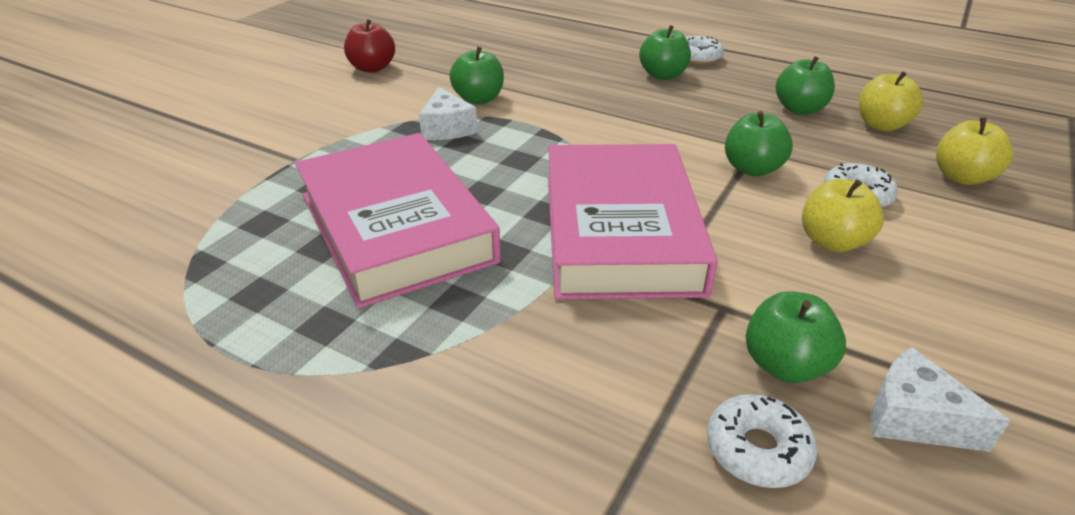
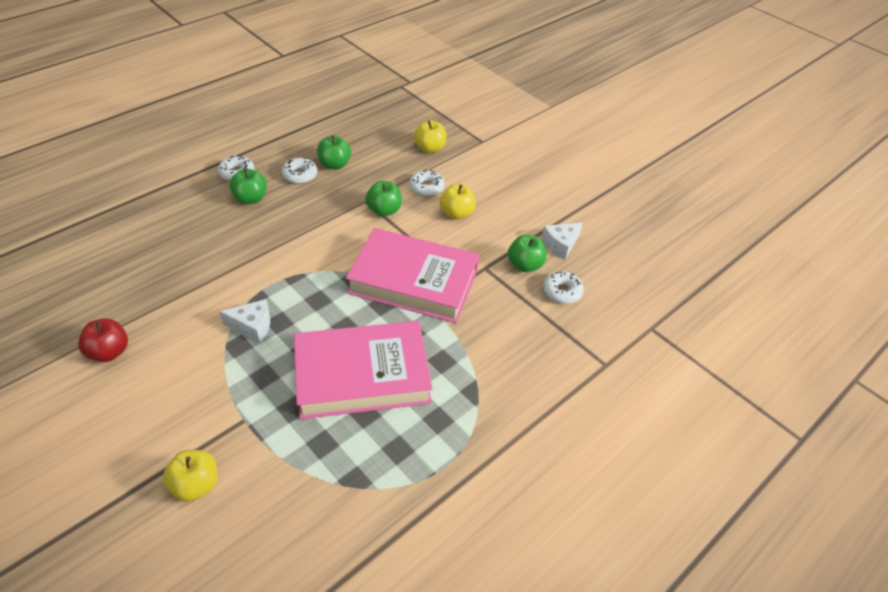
camera: 75 degrees left, 10 degrees up
green apple [450,47,504,104] -> none
yellow apple [859,71,923,131] -> yellow apple moved to [163,450,217,502]
none -> white donut [282,158,318,184]

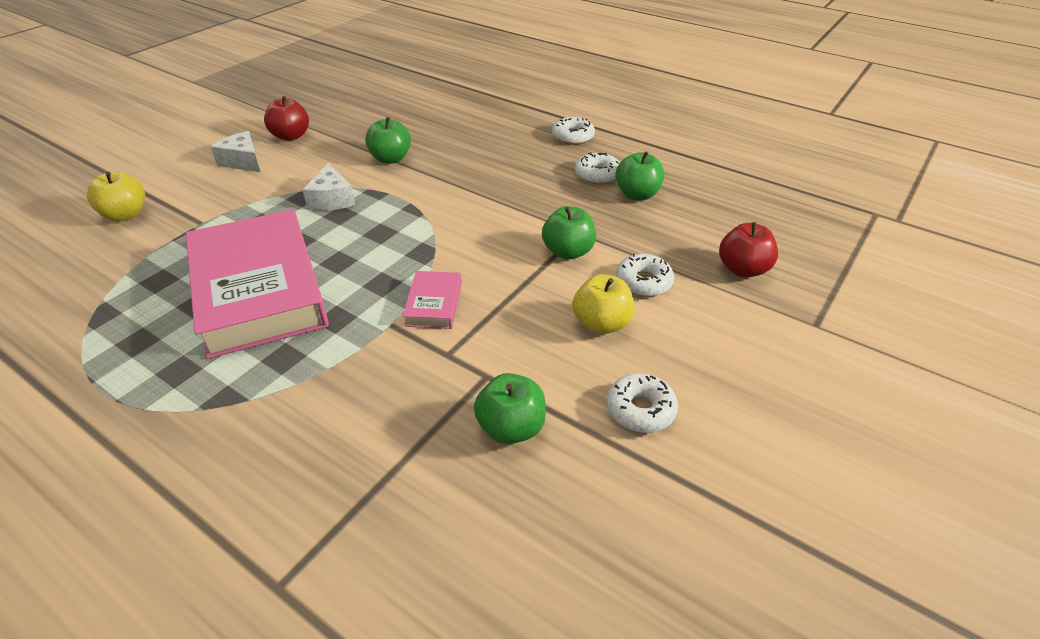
camera: 80 degrees right, 5 degrees down
green apple [229,169,267,204] -> green apple moved to [365,117,411,164]
pink book [346,228,479,323] -> pink book [403,271,462,329], size x0.42
yellow apple [414,120,446,153] -> red apple [719,222,778,278]
white cheese [541,223,583,259] -> white cheese moved to [211,131,260,172]
white donut [543,271,584,304] -> white donut moved to [607,374,678,433]

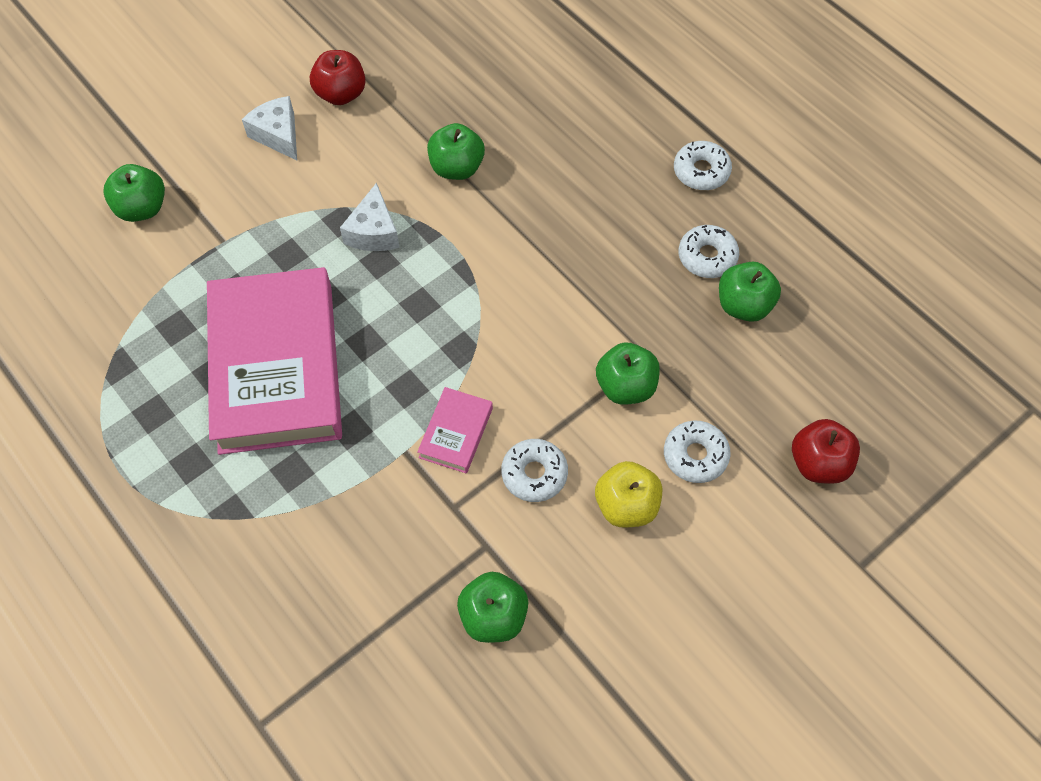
camera: 15 degrees right, 20 degrees up
yellow apple [87,172,145,222] -> green apple [103,164,165,222]
white donut [607,374,678,433] -> white donut moved to [501,439,568,502]

